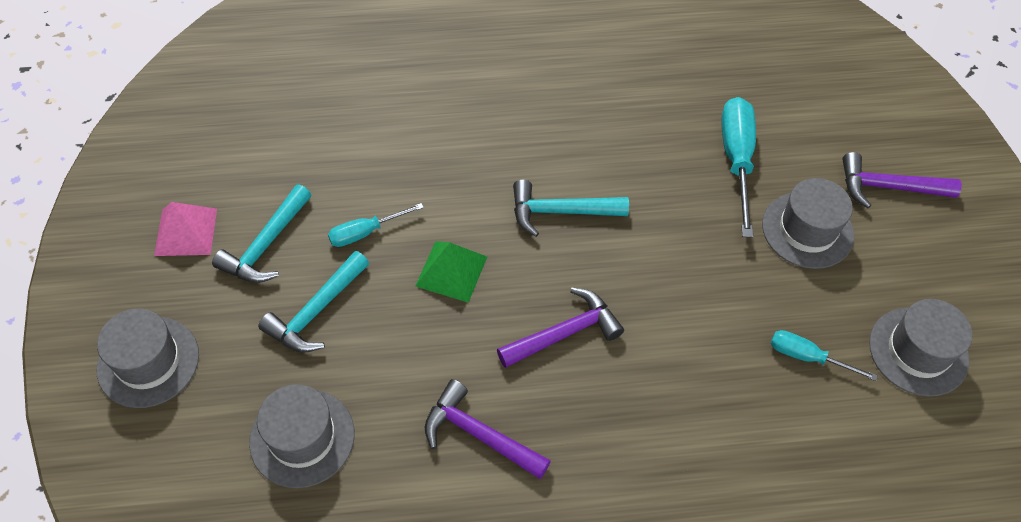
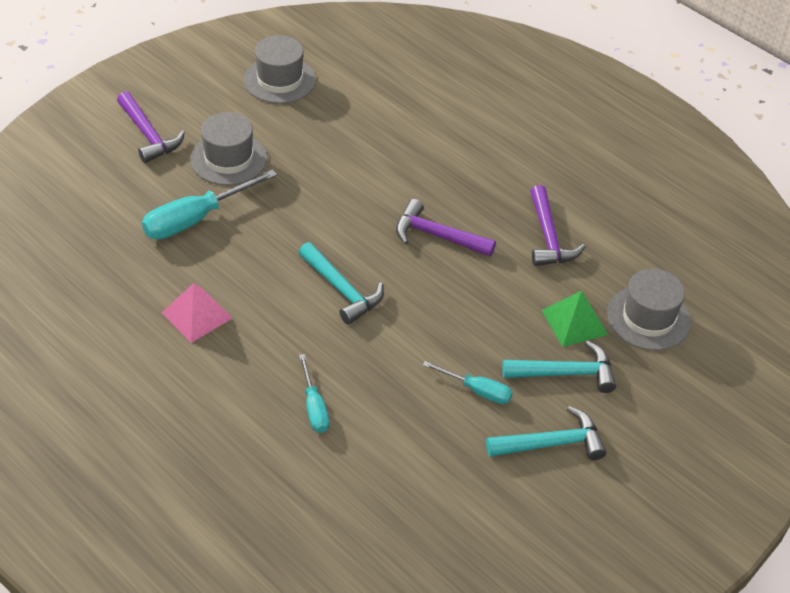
camera: 130 degrees left, 10 degrees down
grey hat [96,308,199,408] -> none
pink pyramid [154,202,217,256] -> pink pyramid moved to [162,283,232,343]
green pyramid [416,241,487,303] -> green pyramid moved to [542,291,608,347]
turquoise screwdriver [771,330,878,381] -> turquoise screwdriver moved to [299,354,329,433]

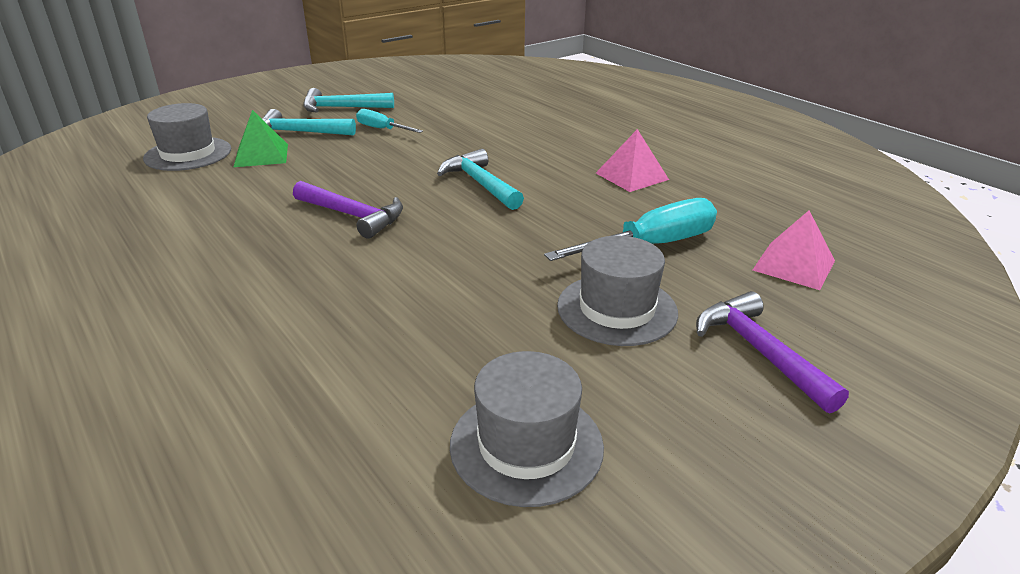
camera: 170 degrees left, 15 degrees down
turquoise screwdriver [299,354,329,433] -> none
purple hammer [530,185,586,266] -> none
none -> pink pyramid [753,210,835,290]

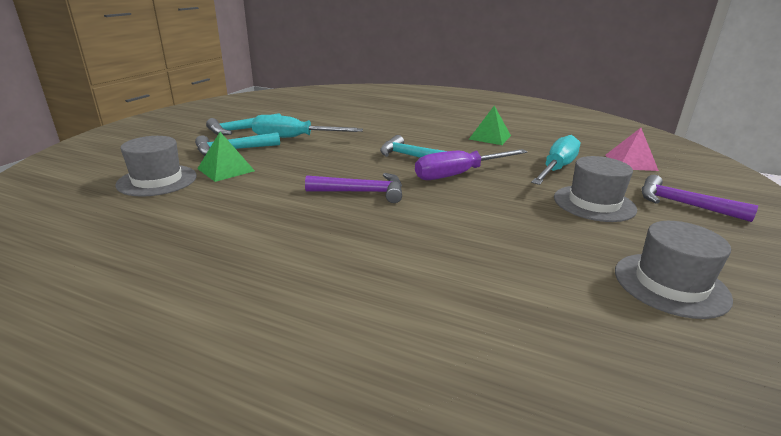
camera: 30 degrees left, 5 degrees down
turquoise screwdriver [356,109,423,133] -> turquoise screwdriver [252,115,363,138], size x1.73
pink pyramid [596,129,669,192] -> green pyramid [469,106,511,145]
none -> purple screwdriver [415,149,527,180]

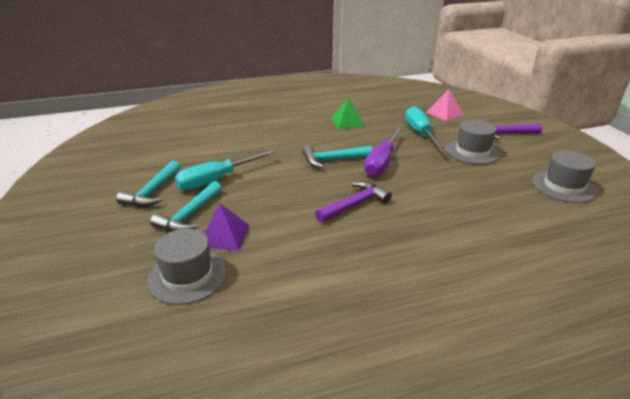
camera: 40 degrees left, 5 degrees up
green pyramid [197,132,255,182] -> purple pyramid [204,204,249,251]

